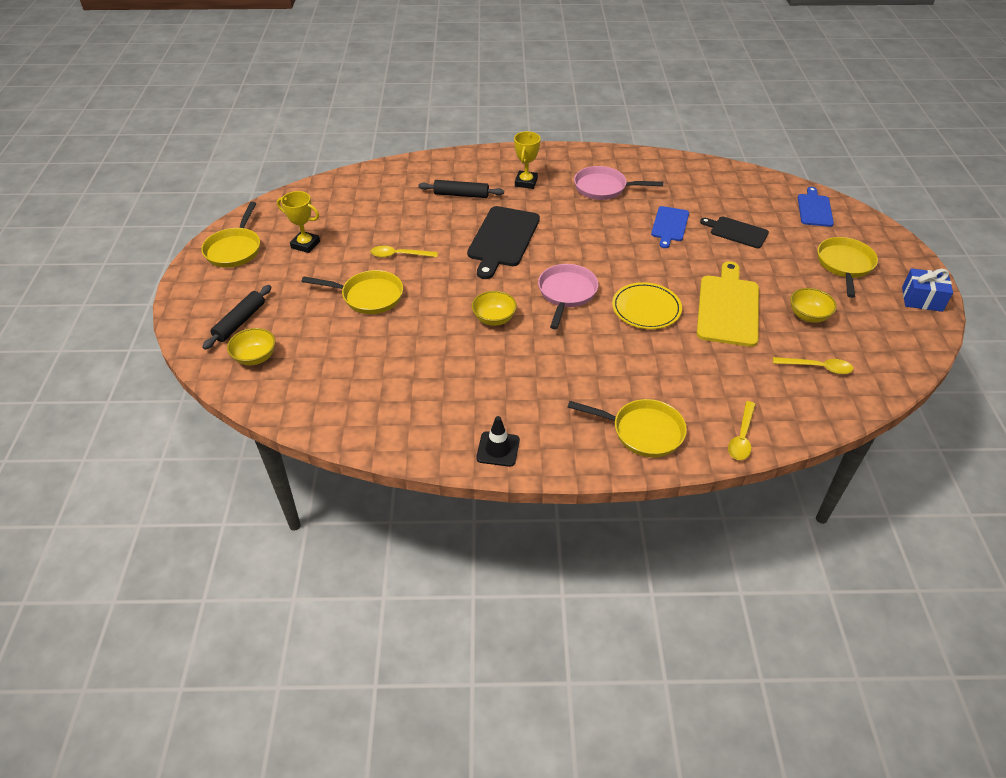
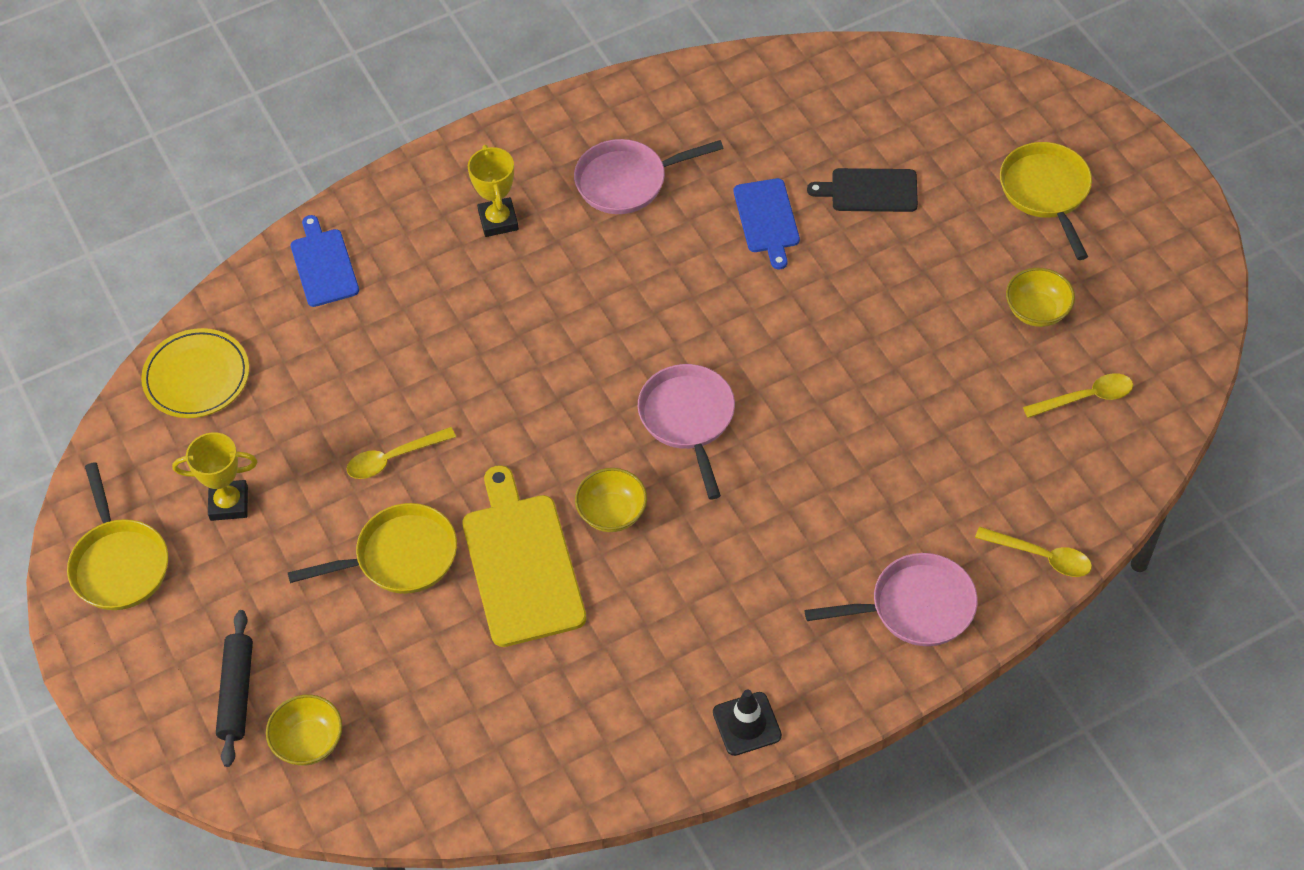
camera: 25 degrees left, 10 degrees up
black rolling pin [419,180,504,198] -> none
black cutting board [467,206,540,279] -> none
yellow pan [568,399,687,457] -> pink pan [805,553,978,646]
yellow plate [612,282,682,329] -> yellow plate moved to [141,328,249,418]
yellow cutting board [697,261,759,347] -> yellow cutting board moved to [462,465,586,647]
yellow spoon [728,401,755,460] -> yellow spoon turned 60 degrees counterclockwise [975,527,1092,577]
blue cutting board [798,187,834,227] -> blue cutting board moved to [290,215,359,307]
blue gift [902,268,953,312] -> none

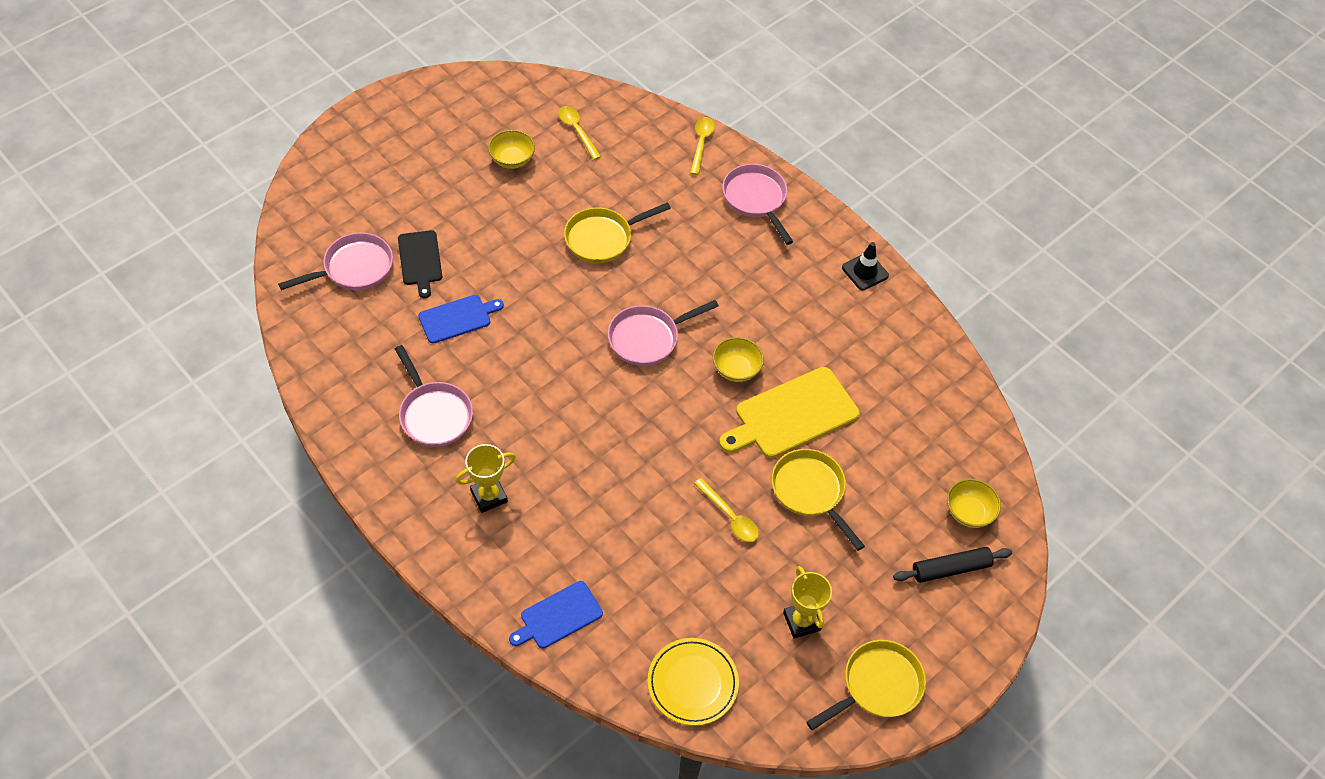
camera: 110 degrees left, 0 degrees up
yellow pan [1000,142,1092,260] -> yellow pan moved to [564,202,671,263]
none -> pink pan [278,233,393,290]

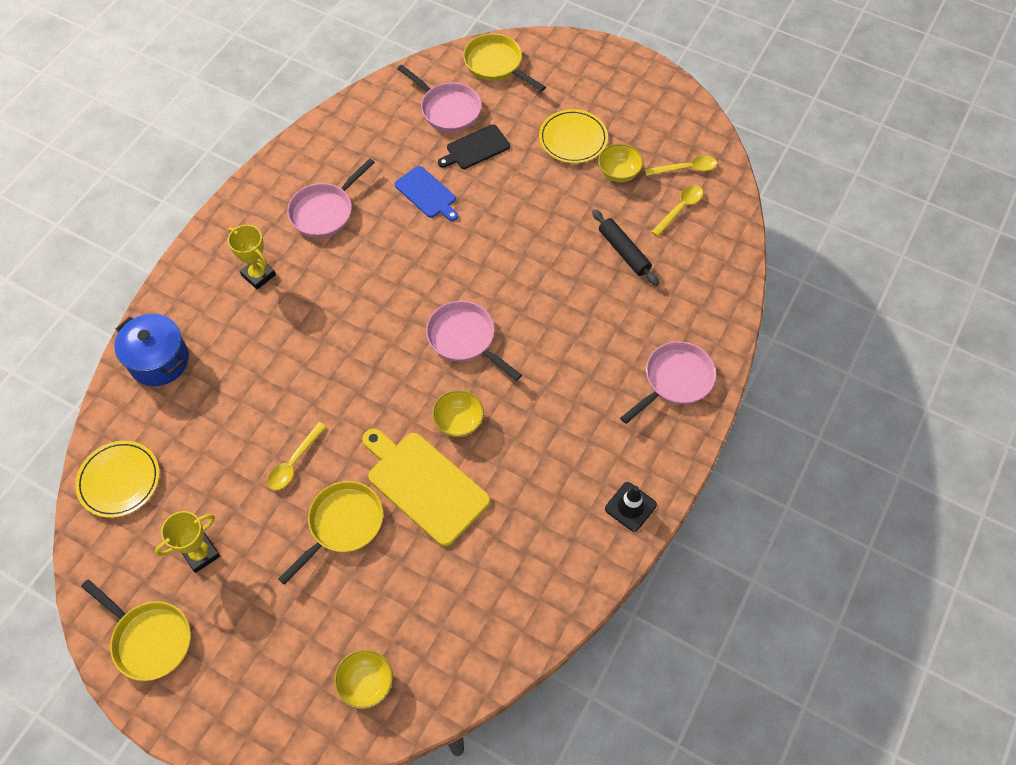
camera: 75 degrees right, 5 degrees up
blue cutting board [509,581,603,648] -> blue pot [114,314,189,386]
yellow pan [564,202,671,263] -> yellow pan moved to [463,34,546,92]
yellow spoon [690,117,715,175] -> yellow spoon moved to [645,156,717,176]
black rolling pin [893,547,1012,583] -> black rolling pin moved to [592,209,659,286]
none -> yellow plate [539,109,608,163]

